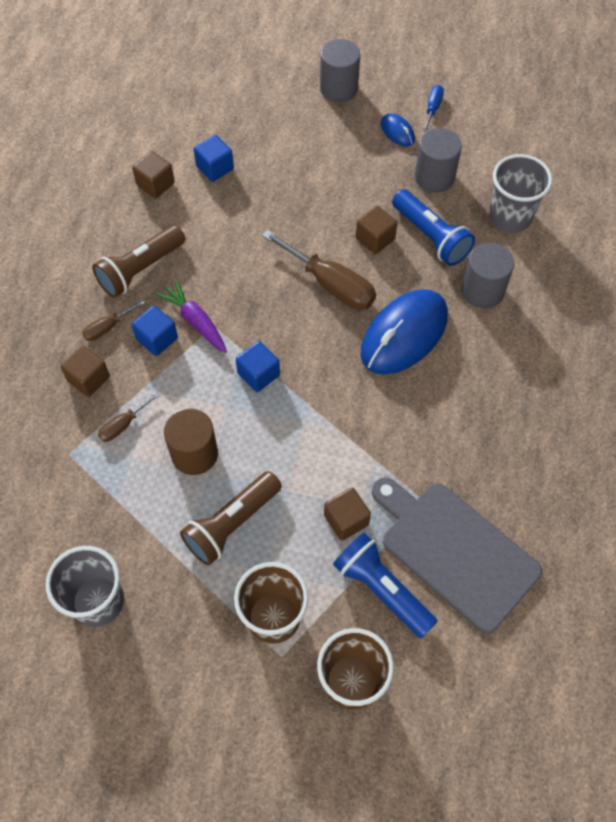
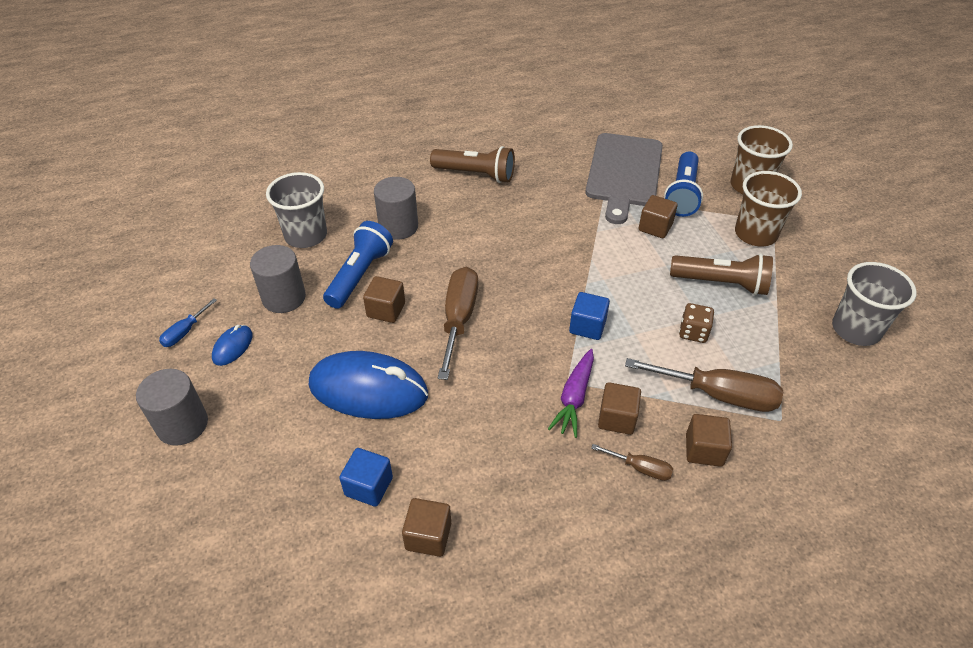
camera: 120 degrees left, 15 degrees down
brown flashlight [92,225,185,298] -> brown flashlight moved to [430,146,515,183]
brown screwdriver [98,392,160,442] -> brown screwdriver [625,358,783,412], size x1.99
blue cube [132,305,178,356] -> brown cube [598,382,641,435]
brown cylinder [164,408,218,475] -> brown dice [679,303,714,343]
blue mouse [361,289,448,375] -> blue mouse moved to [309,351,428,419]
blue screwdriver [423,85,444,132] -> blue screwdriver turned 45 degrees counterclockwise [159,298,217,347]

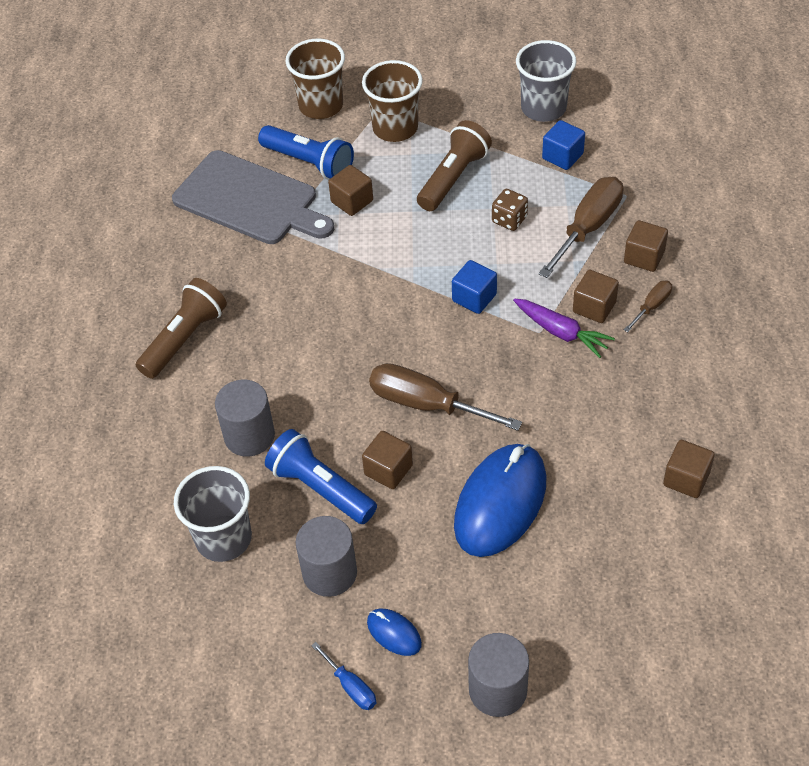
camera: 70 degrees left, 5 degrees up
blue cube [339,448,393,507] -> blue cube moved to [542,120,585,170]

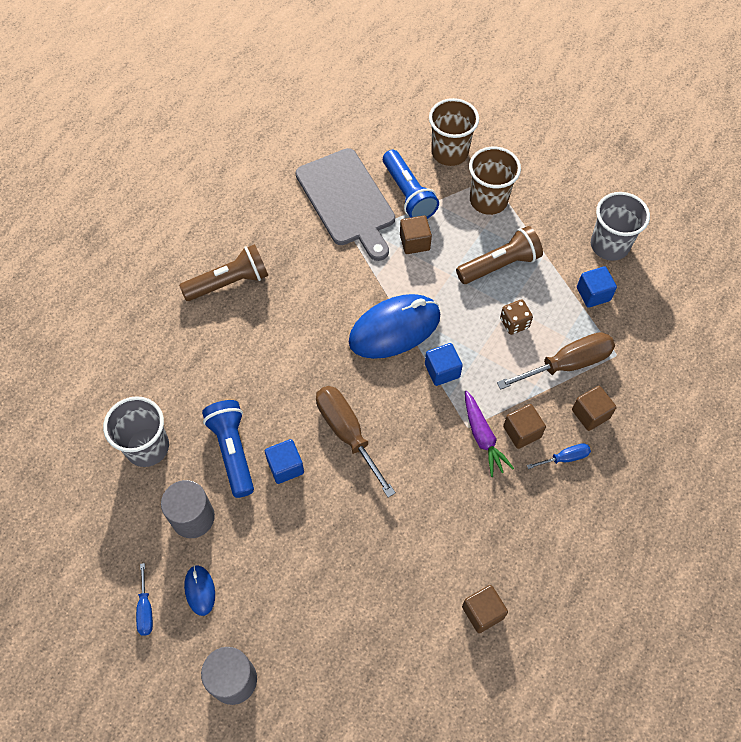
camera: 30 degrees right, 10 degrees up
grey cylinder [215,380,275,457] -> none
brown cube [362,431,413,489] -> blue cube [265,439,304,484]
blue mouse [454,444,546,557] -> blue mouse moved to [349,294,440,359]
brown screwdriver [624,281,672,332] -> blue screwdriver [527,443,591,469]

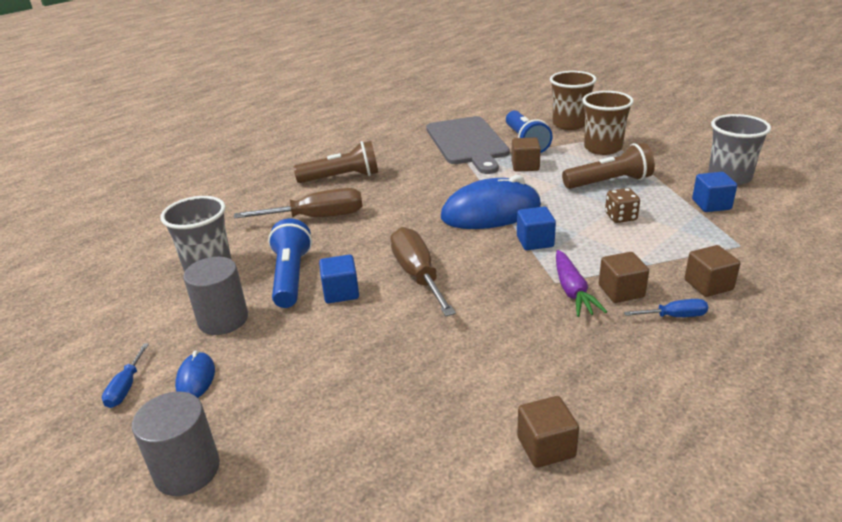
camera: 15 degrees right, 30 degrees down
brown screwdriver [497,332,615,389] -> brown screwdriver moved to [234,188,363,219]

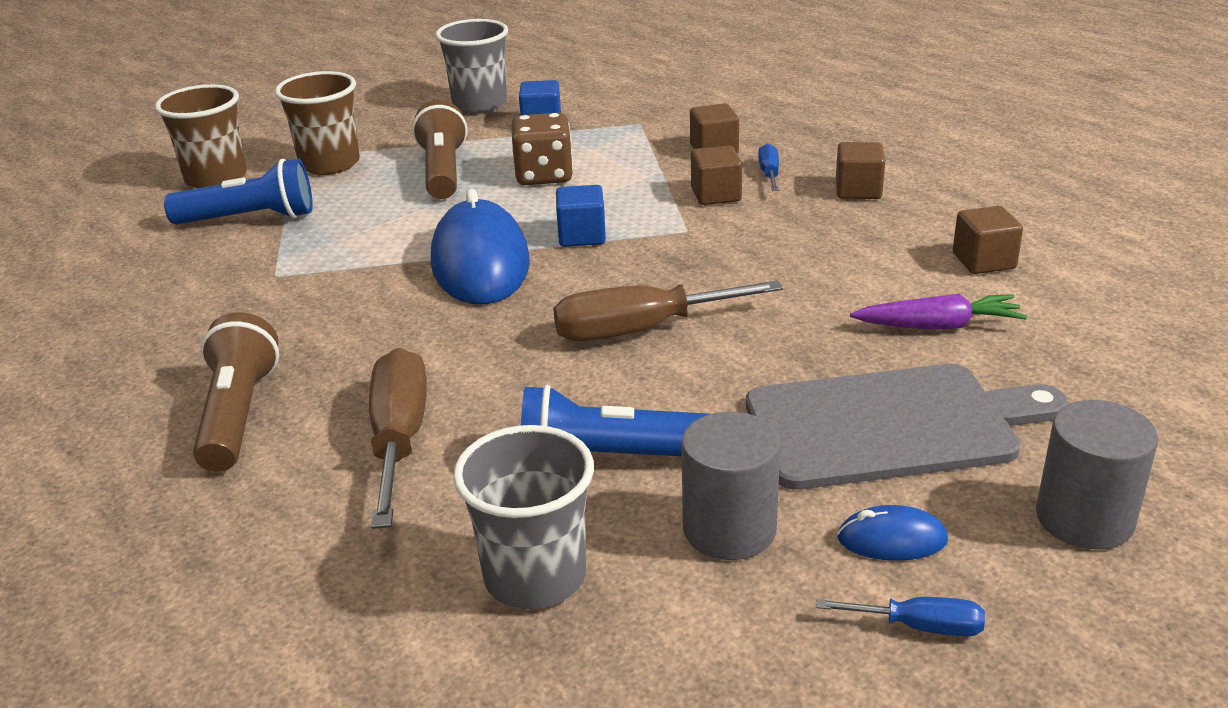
camera: 85 degrees left, 0 degrees up
blue cube [319,255,359,303] -> none
grey cutting board [426,116,510,174] -> grey cutting board moved to [746,364,1069,490]
brown cube [511,137,541,172] -> brown cube moved to [836,142,885,199]
purple carrot [556,250,607,317] -> purple carrot moved to [850,294,1027,330]
brown dice [605,188,640,223] -> brown dice [511,113,573,185], size x1.54

